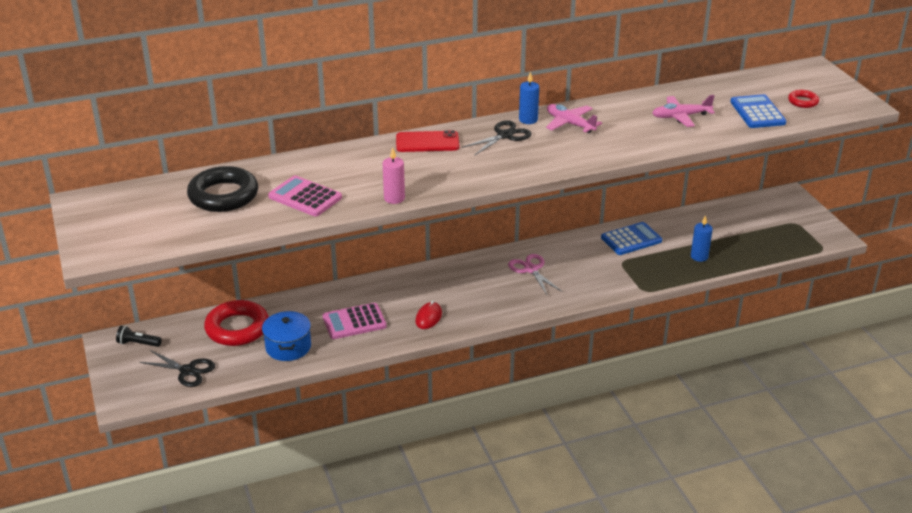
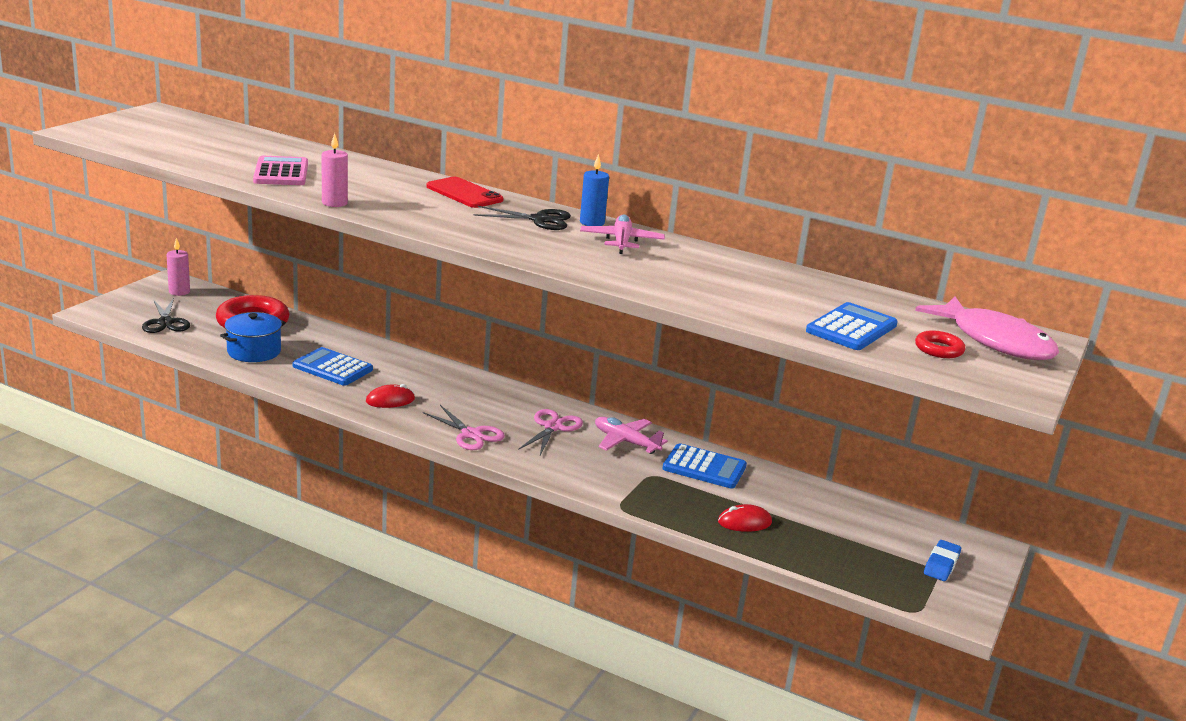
camera: 45 degrees right, 10 degrees down
black flashlight [116,326,162,347] -> pink candle [167,238,190,296]
black ring [187,166,258,212] -> none
pink calculator [323,303,387,339] -> blue calculator [293,347,373,386]
pink plane [652,95,715,127] -> pink plane moved to [595,417,668,454]
blue candle [691,215,713,262] -> red mouse [718,504,772,532]
none -> pink scissors [423,405,505,450]
none -> pink fish [915,296,1059,360]
none -> blue eraser [924,540,961,581]

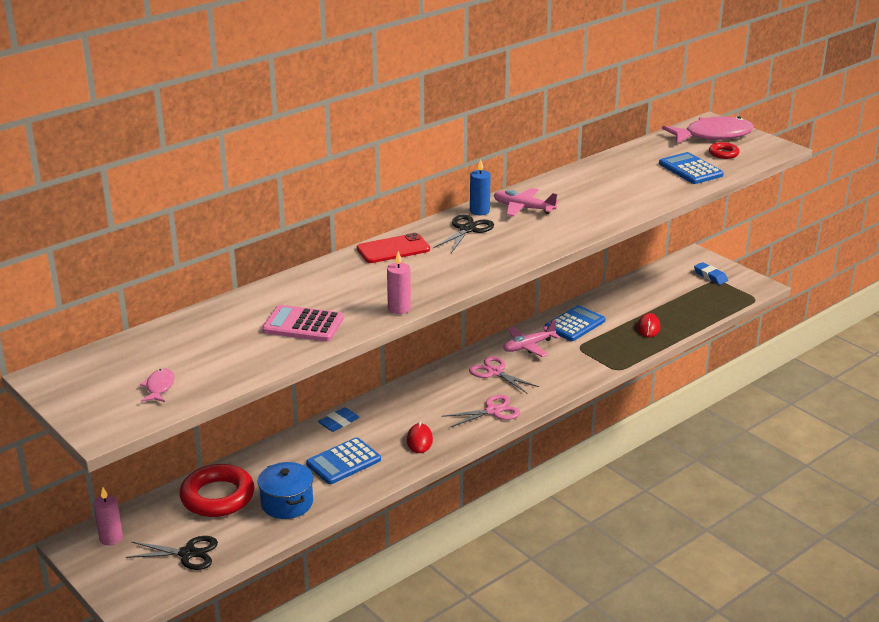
camera: 65 degrees left, 5 degrees up
none -> pink fish [140,368,175,402]
none -> blue eraser [318,407,360,432]

